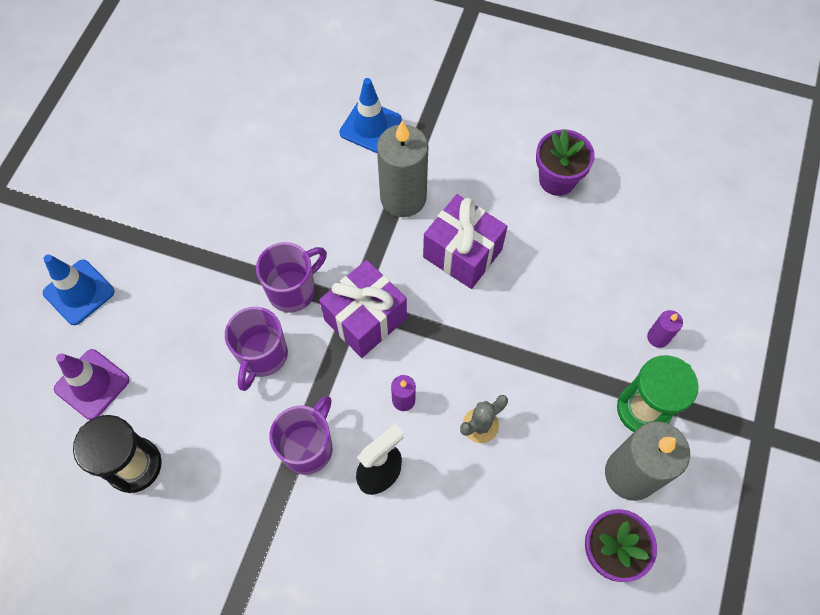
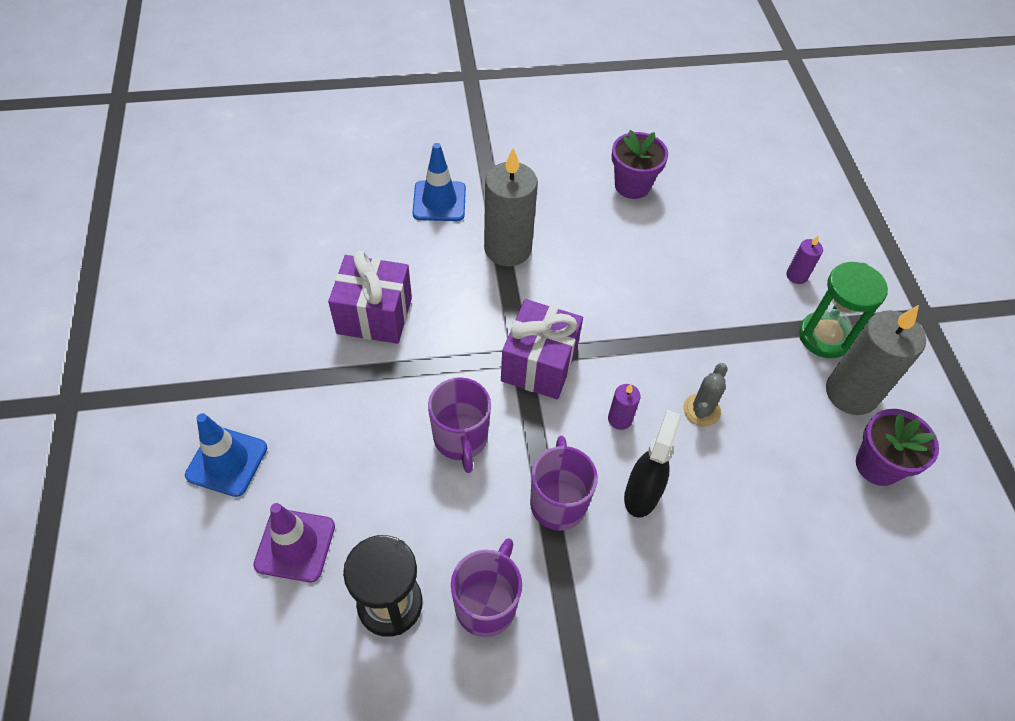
camera: 30 degrees left, 10 degrees down
purple mug [256,242,327,313] -> purple mug moved to [451,538,522,637]
purple gift [423,194,508,289] -> purple gift moved to [328,251,412,344]

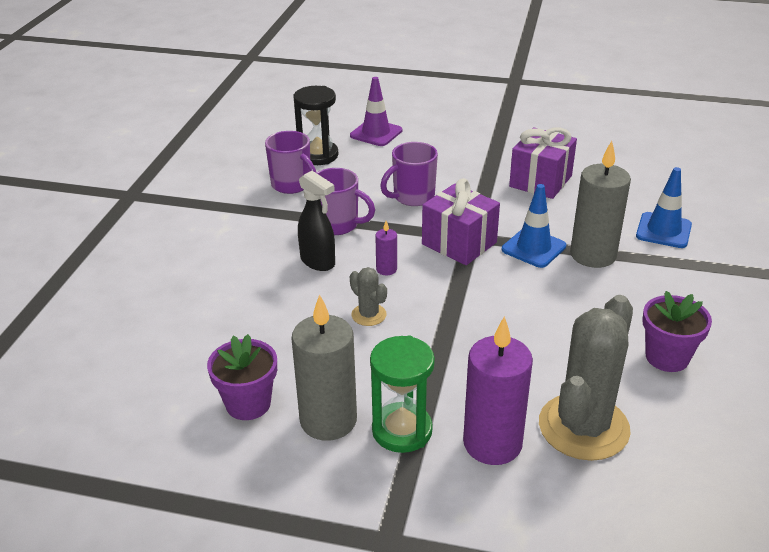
camera: 115 degrees right, 20 degrees down
blue traffic cone [185,413,267,497] -> blue traffic cone moved to [502,184,566,268]
purple mug [428,377,491,473] -> purple mug turned 45 degrees counterclockwise [380,142,438,206]
purple candle [786,235,823,284] -> purple candle [463,316,533,465], size x2.21
none -> grey cactus [539,295,633,461]

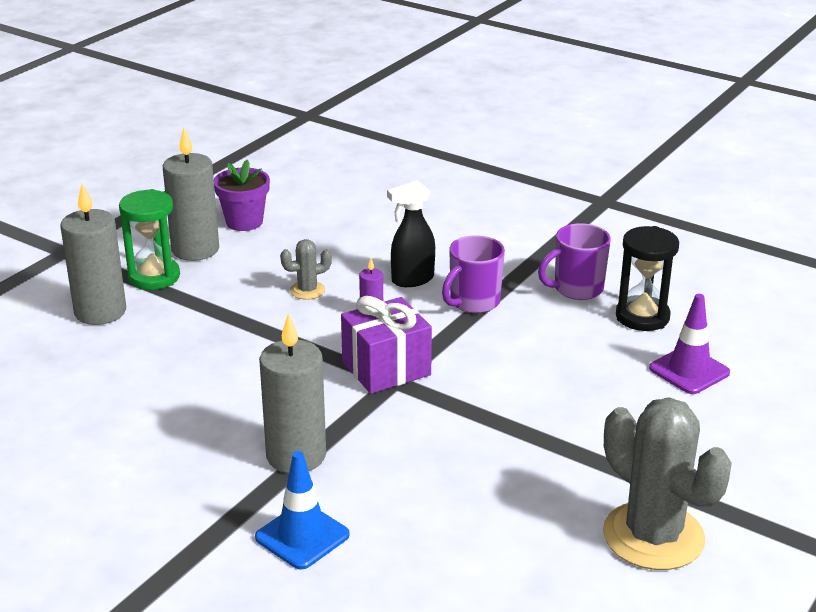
camera: 110 degrees right, 5 degrees down
purple mug [380,142,438,206] -> none
purple candle [463,316,533,465] -> grey candle [61,183,126,325]
blue traffic cone [502,184,566,268] -> none
purple gift [509,127,577,199] -> none
grey cactus [539,295,633,461] -> grey cactus moved to [603,397,732,570]
purple flower pot [642,291,712,372] -> none

